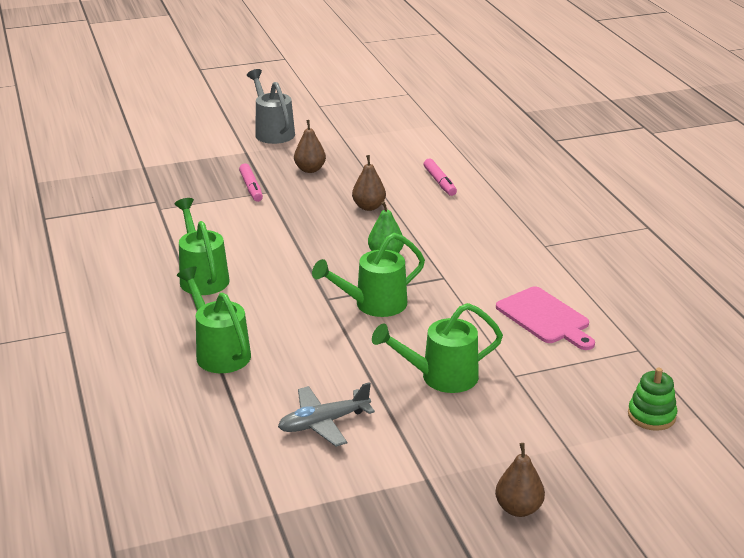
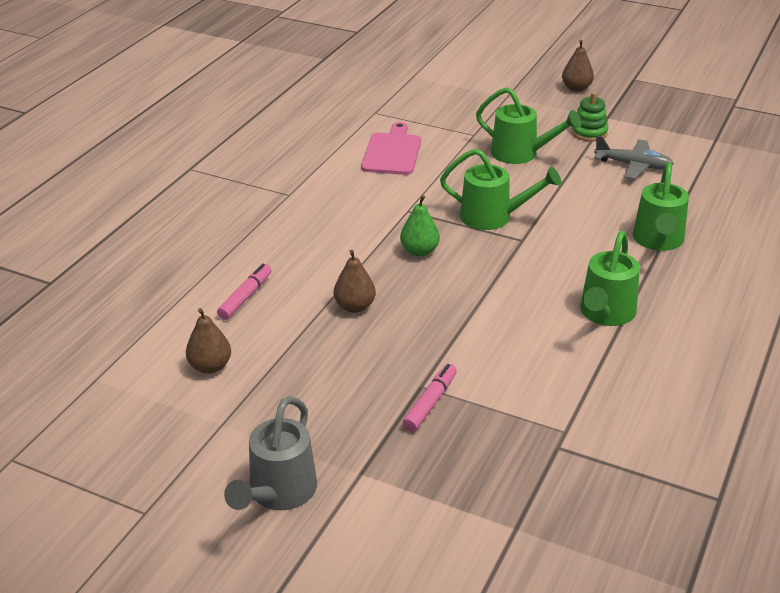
camera: 135 degrees left, 5 degrees up
brown pear [294,120,326,173] -> brown pear moved to [186,308,231,374]
green stacking toy [628,368,677,431] -> green stacking toy moved to [571,92,608,141]

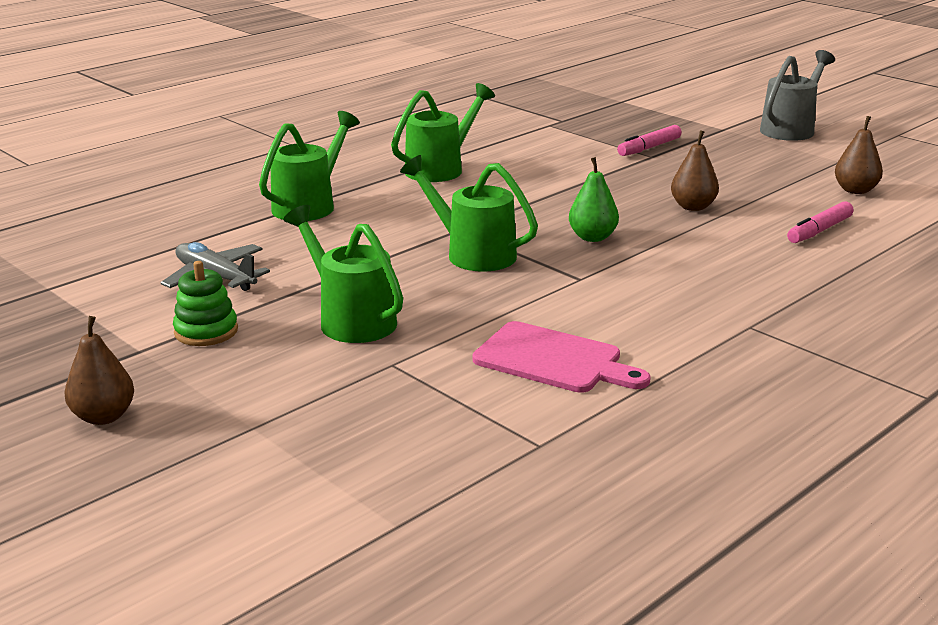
camera: 160 degrees left, 10 degrees down
pink cutting board [361,122,421,175] -> pink cutting board turned 90 degrees counterclockwise [472,321,651,393]

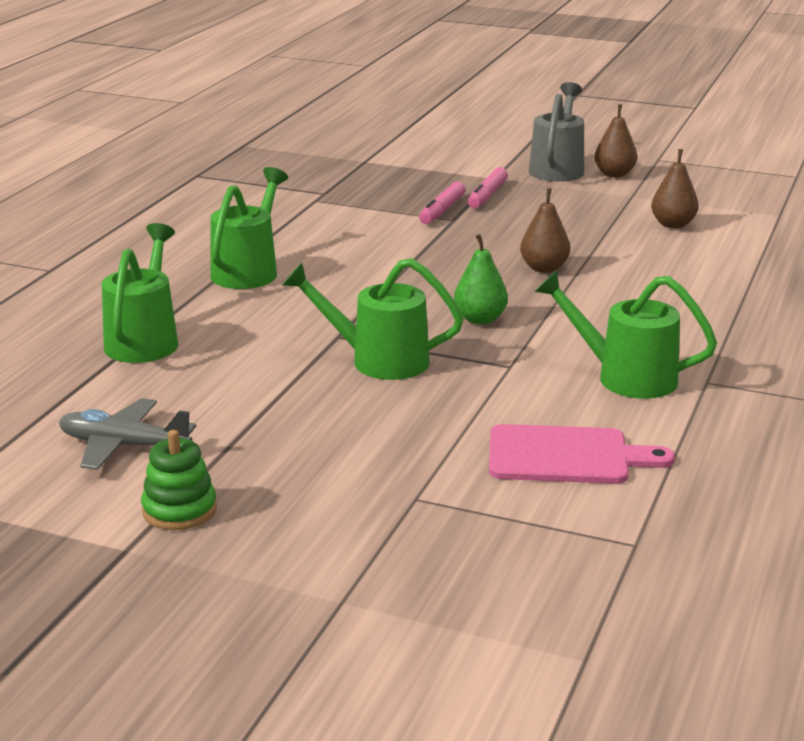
camera: 25 degrees left, 0 degrees up
brown pear [65,316,134,425] -> brown pear moved to [594,104,637,177]
green watering can [284,205,403,343] -> green watering can moved to [535,270,717,399]
pink marker [787,201,854,243] -> pink marker moved to [468,167,508,208]

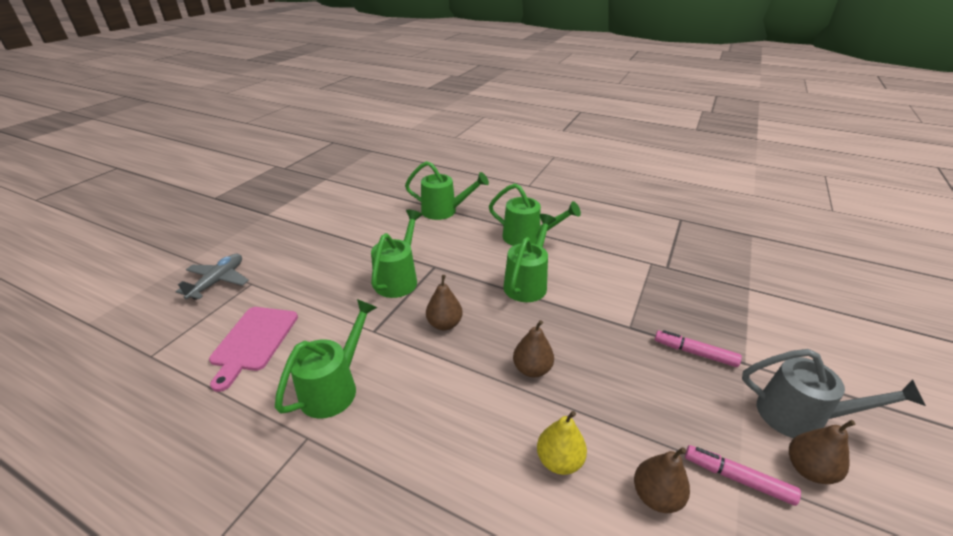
camera: 95 degrees right, 10 degrees up
grey plane [59,398,196,470] -> grey plane moved to [176,254,249,300]
green stacking toy [141,430,217,530] -> none
pink marker [419,181,465,224] -> pink marker moved to [685,445,801,506]
green pear [454,234,508,325] -> brown pear [426,275,463,330]
none -> green watering can [503,214,556,302]
none -> yellow pear [537,411,587,475]

